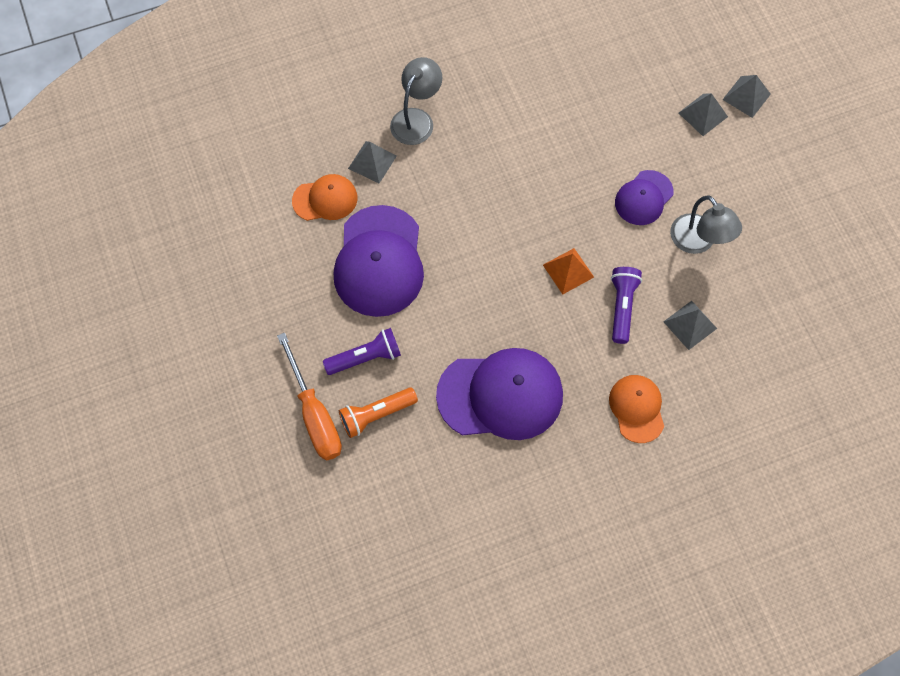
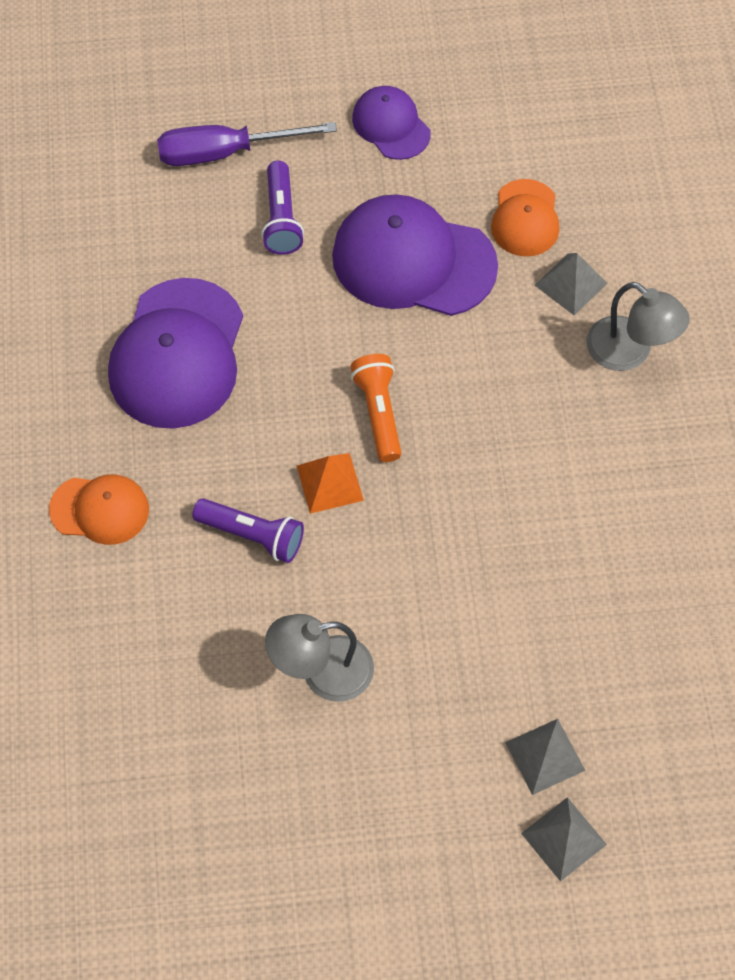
camera: 105 degrees right, 5 degrees down
orange screwdriver [277,333,342,461] -> purple screwdriver [157,122,337,166]
orange flashlight [339,387,418,438] -> orange flashlight moved to [350,354,401,462]
purple cap [615,170,674,225] -> purple cap moved to [352,86,431,160]
grey pyramid [664,301,717,350] -> none

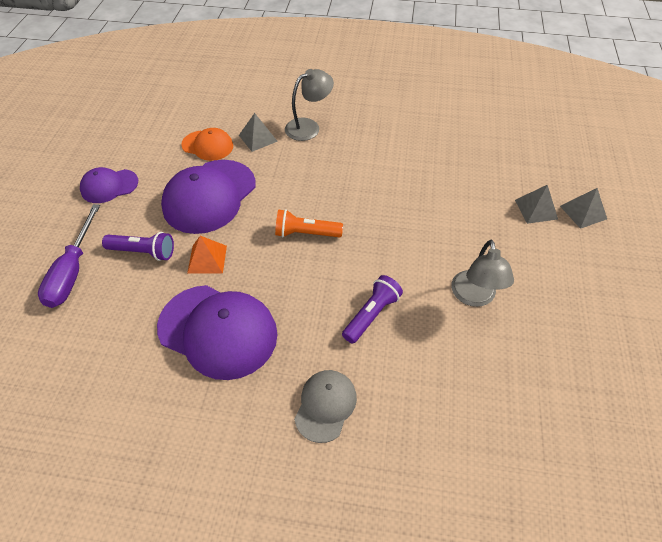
camera: 75 degrees left, 10 degrees down
orange cap [49,474,149,545] -> grey cap [294,370,357,443]
orange pyramid [297,453,364,514] -> orange pyramid moved to [187,236,227,274]

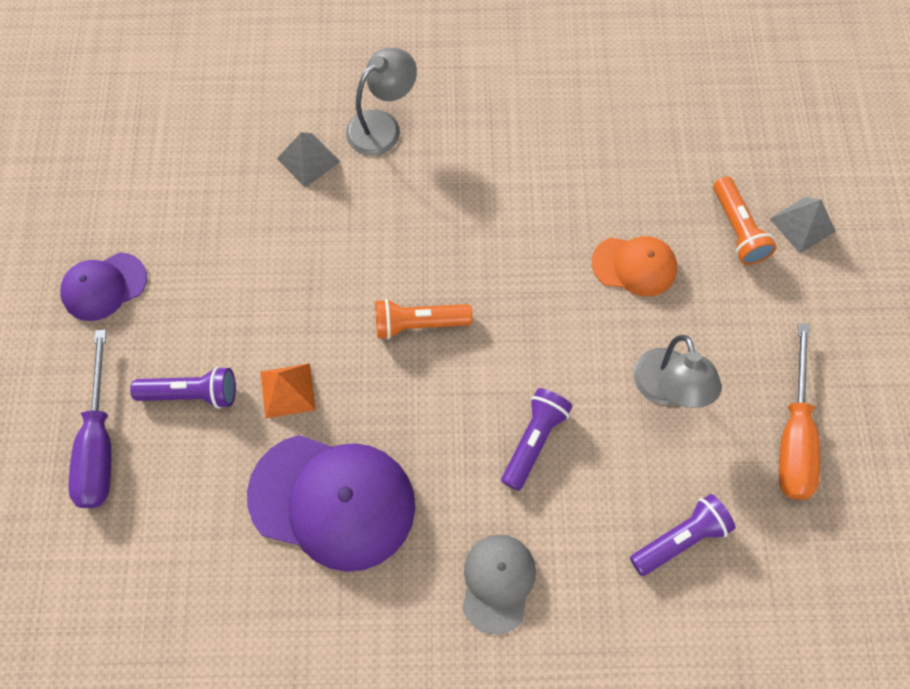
camera: 10 degrees left, 15 degrees up
purple cap [161,160,256,234] -> none
orange cap [181,128,233,161] -> orange cap moved to [592,236,677,297]
grey pyramid [515,185,558,224] -> orange flashlight [713,176,777,265]
none -> purple flashlight [630,494,735,576]
none -> orange screwdriver [779,323,820,500]

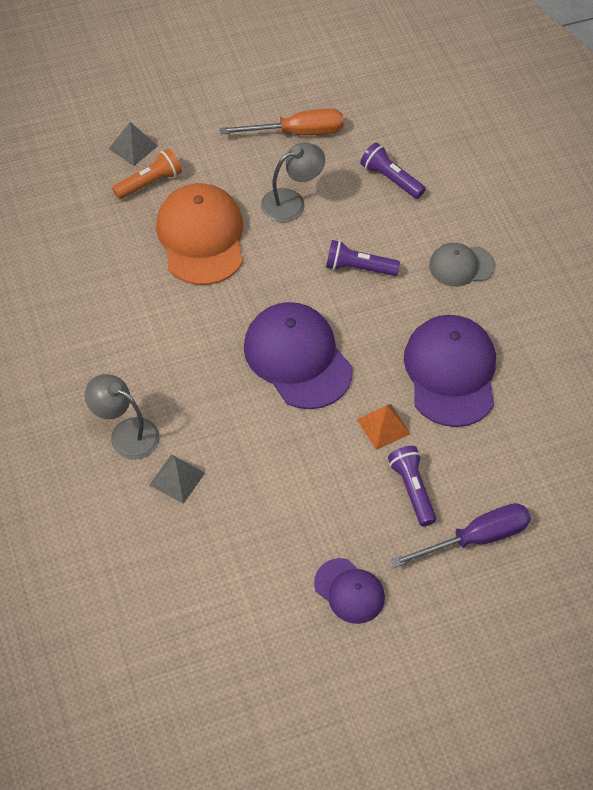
camera: 110 degrees left, 10 degrees down
orange flashlight [375,299,472,340] -> purple cap [244,302,353,409]
orange cap [592,236,677,297] -> orange cap [156,183,243,285], size x1.80

